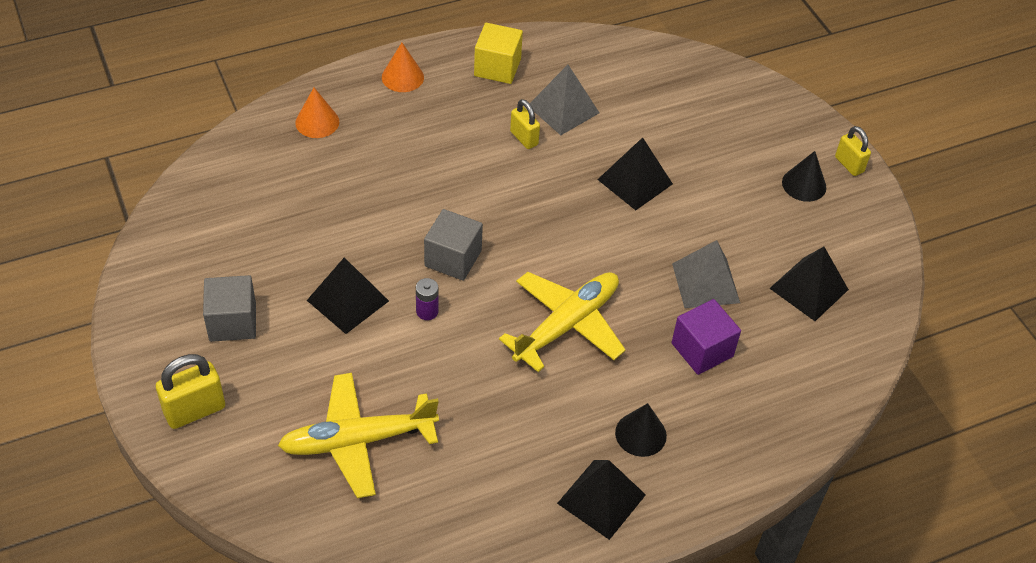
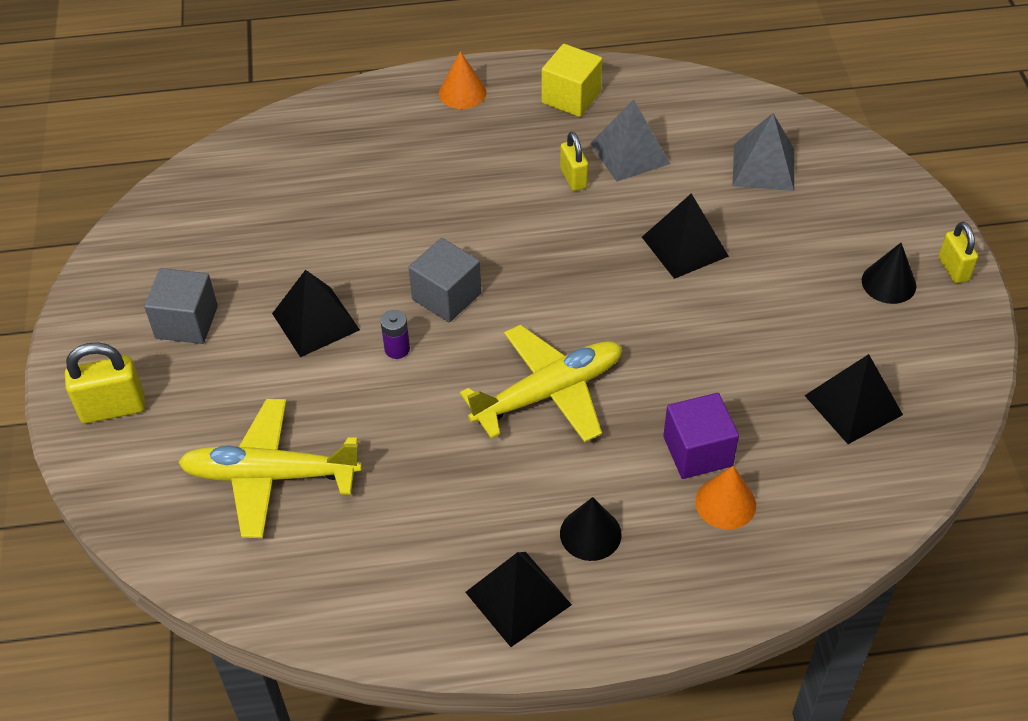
camera: 20 degrees right, 0 degrees up
orange cone [295,88,339,138] -> orange cone moved to [695,466,756,529]
grey pyramid [672,240,740,308] -> grey pyramid moved to [732,113,794,191]

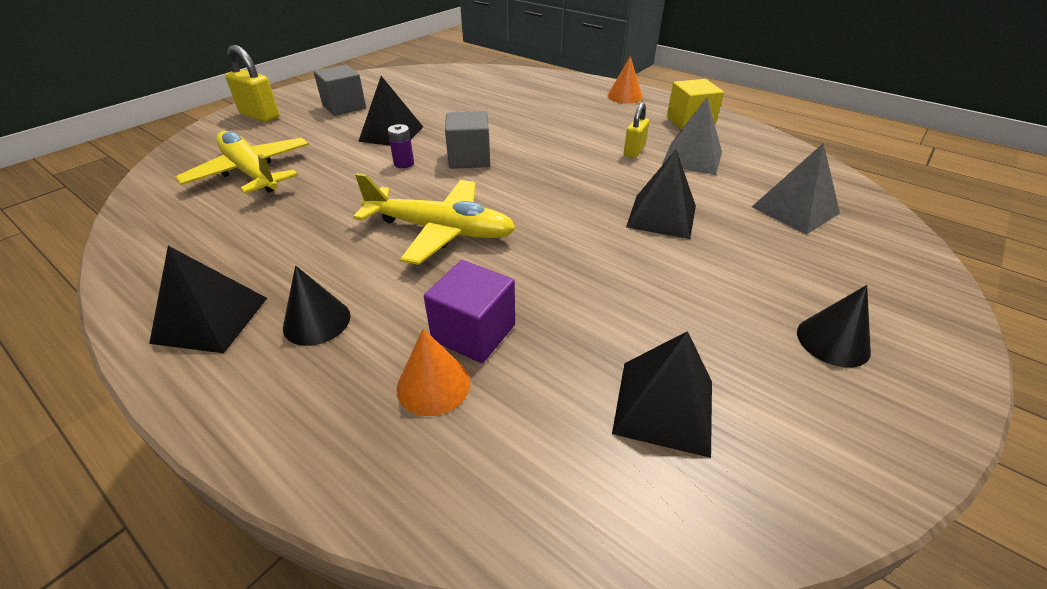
camera: 45 degrees right, 10 degrees down
yellow padlock [939,222,978,283] -> none

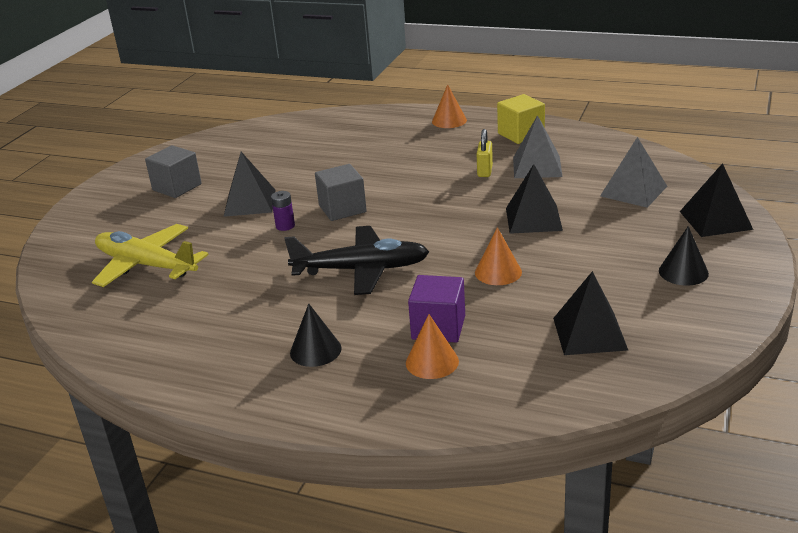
camera: 15 degrees left, 10 degrees down
black pyramid [149,246,267,353] -> black pyramid moved to [680,163,753,237]
yellow padlock [225,45,279,122] -> none
yellow plane [353,173,516,265] -> black plane [284,226,429,295]
none -> orange cone [475,227,522,285]

